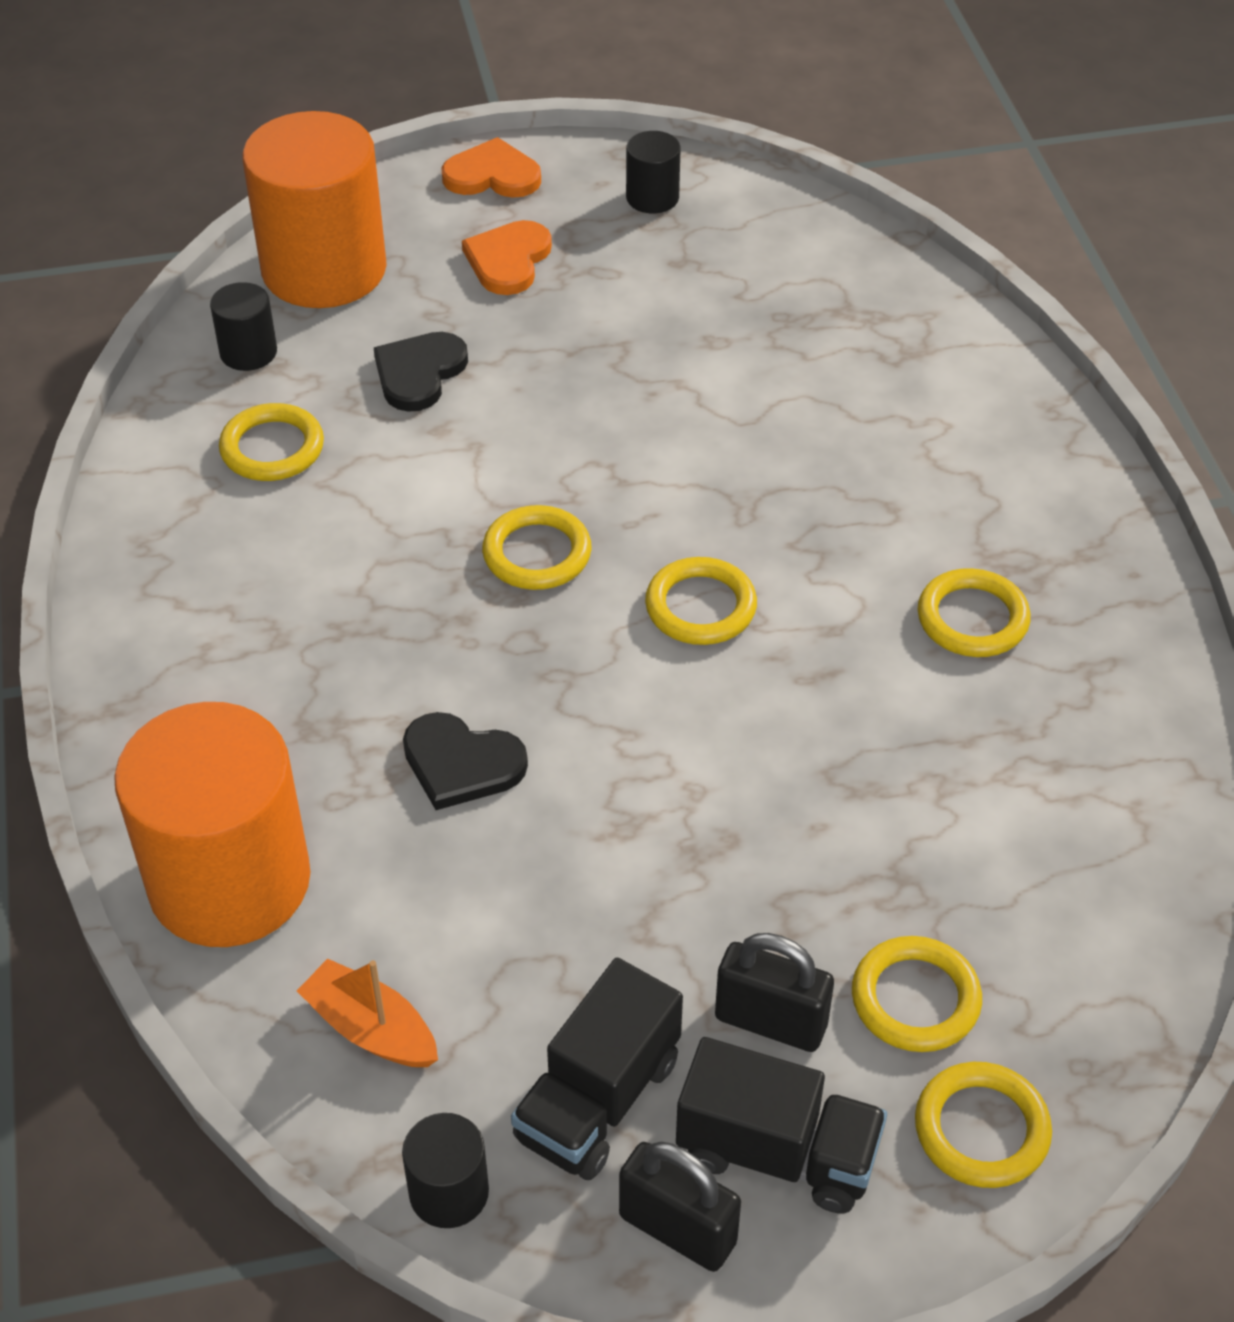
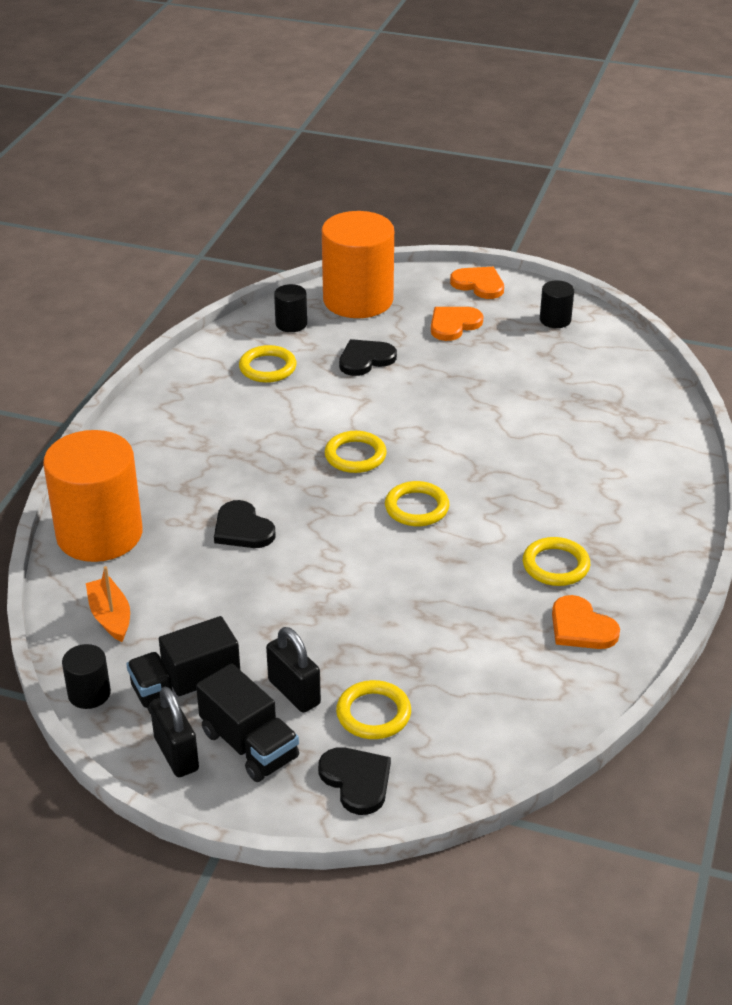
camera: 30 degrees right, 10 degrees down
yellow ring [915,1062,1052,1188] -> black heart [318,747,391,815]
none -> orange heart [552,595,620,649]

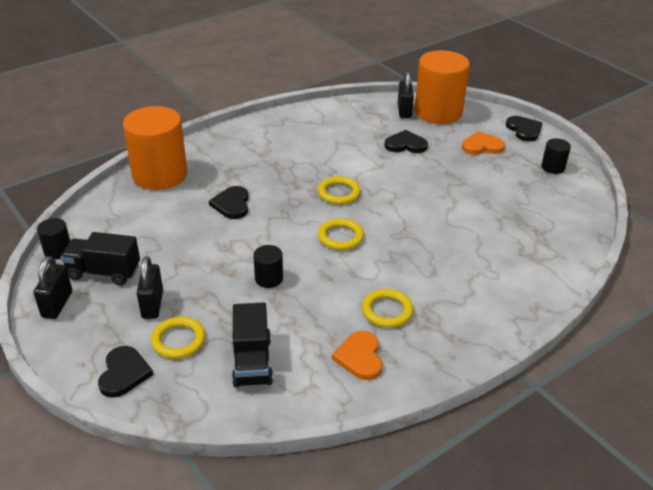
camera: 35 degrees right, 0 degrees up
orange boat [86,566,130,642] -> none
black truck [196,663,299,782] -> black truck moved to [232,302,273,387]
yellow ring [239,345,297,383] -> none
black cylinder [274,284,307,332] -> black cylinder moved to [253,245,283,288]
orange heart [450,267,504,299] -> black heart [506,116,542,142]
none -> black padlock [398,71,414,118]

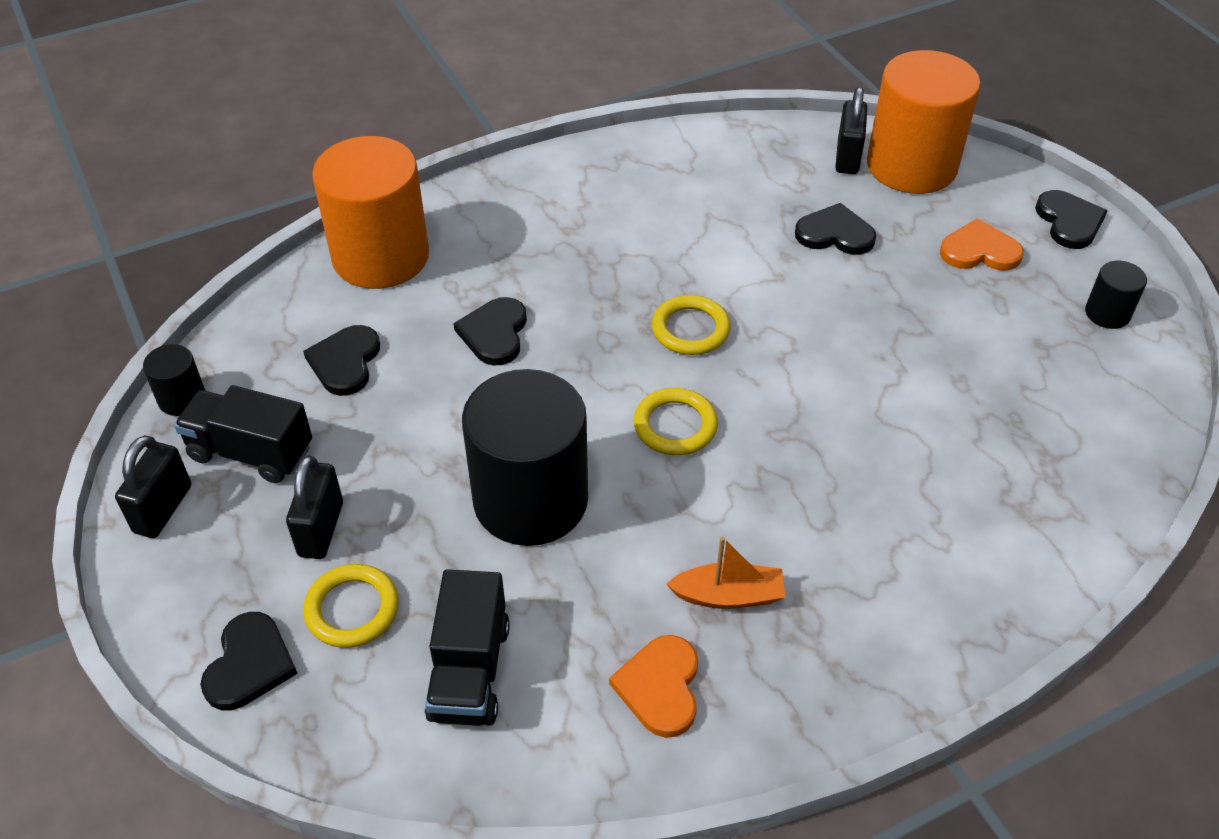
camera: 10 degrees right, 10 degrees up
black cylinder [253,245,283,288] -> black cylinder [462,369,588,546], size x2.27
yellow ring [362,289,413,328] -> orange boat [666,537,785,609]
none -> black heart [303,325,380,396]

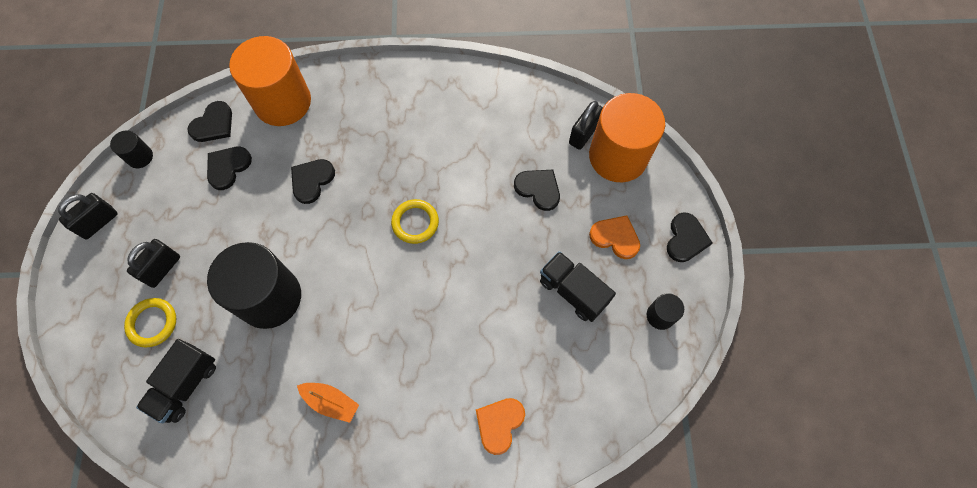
camera: 25 degrees right, 20 degrees up
black truck [174,385,312,483] -> black truck moved to [540,251,616,322]
black heart [200,612,298,710] -> black heart moved to [187,101,232,142]
orange heart [609,635,698,738] -> orange heart moved to [476,398,525,455]
yellow ring [634,388,718,455] -> none

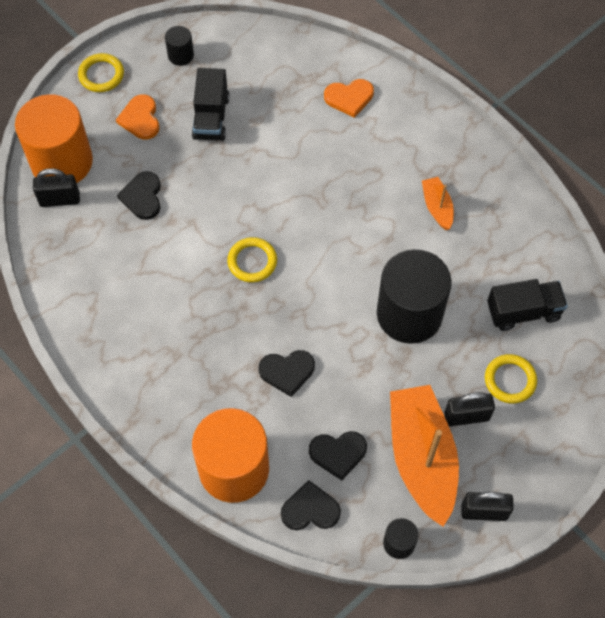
camera: 130 degrees left, 5 degrees down
black heart [667,212,713,262] -> yellow ring [78,53,124,92]
none -> orange boat [390,385,459,527]

